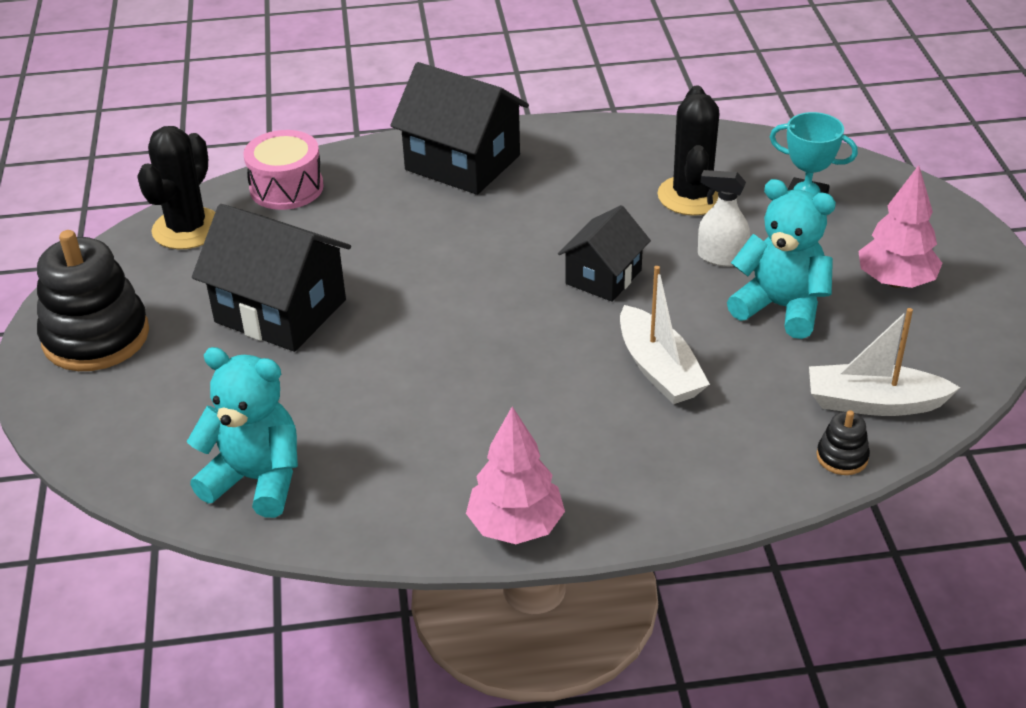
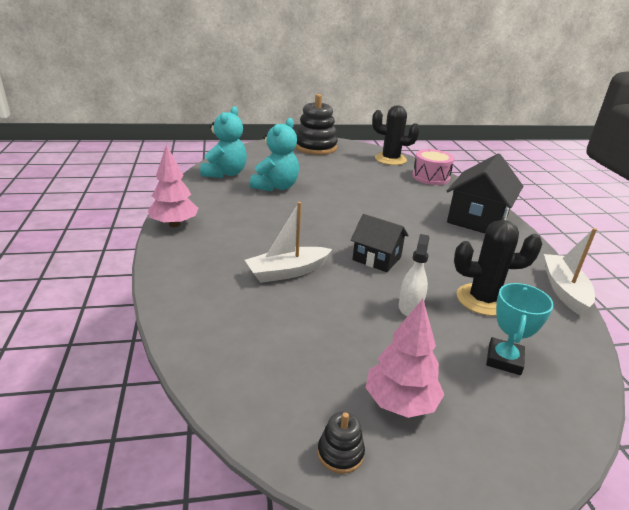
camera: 85 degrees right, 10 degrees down
black house [192,204,351,352] -> none
turquoise teddy bear [727,179,836,339] -> turquoise teddy bear moved to [250,118,299,191]
white boat [809,308,961,416] -> white boat moved to [544,228,597,315]
black stacking toy [817,410,870,475] -> black stacking toy moved to [318,412,365,474]

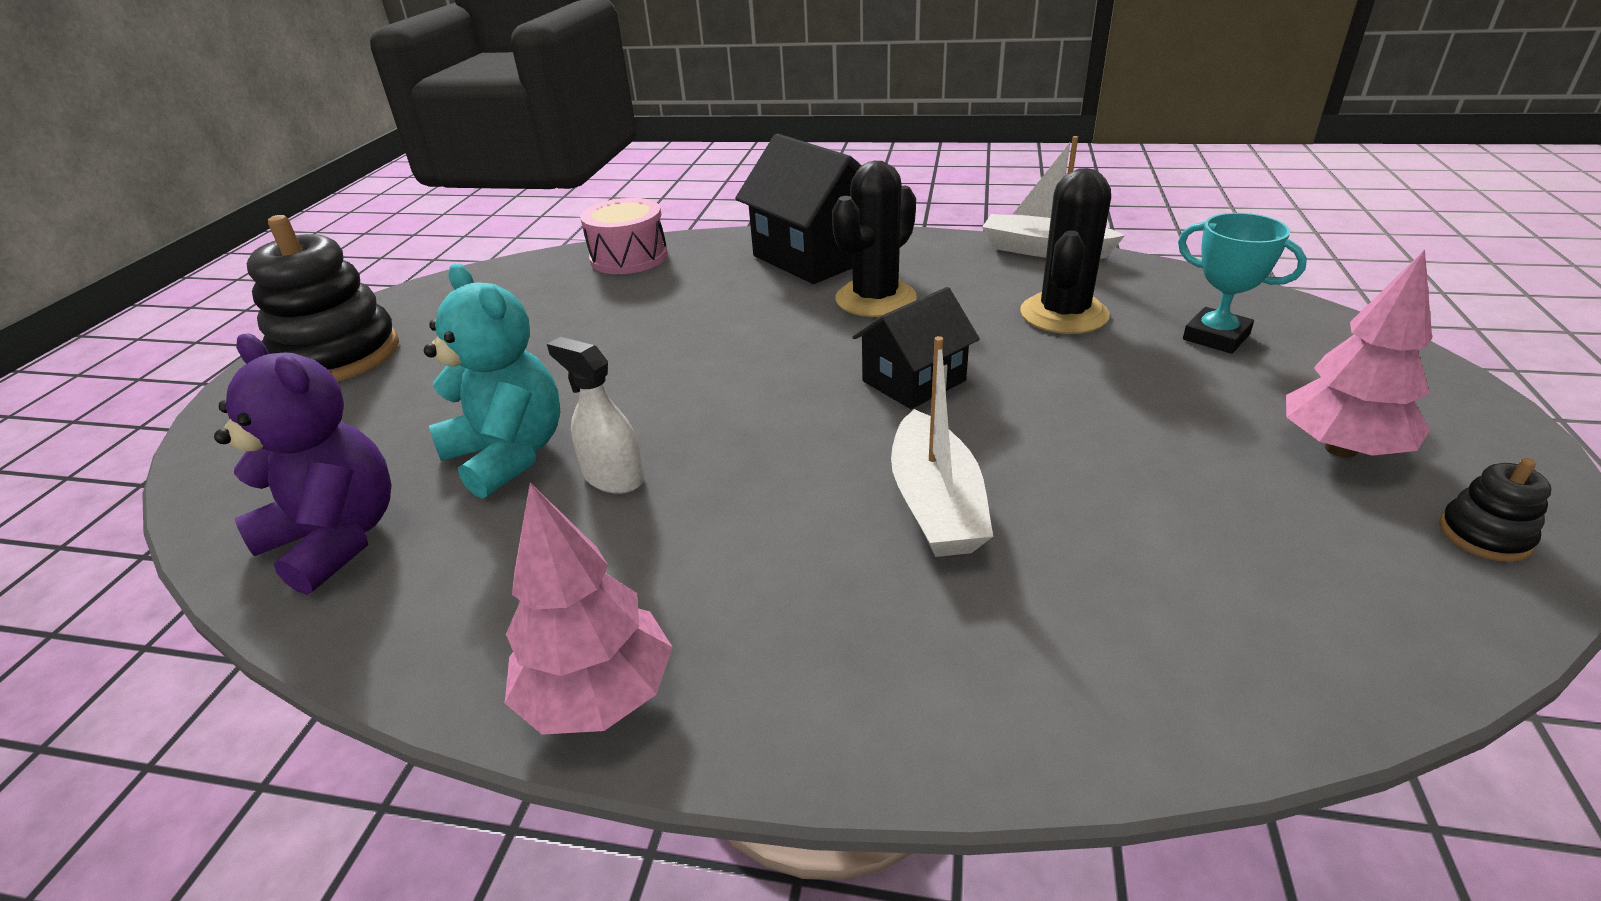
camera: 65 degrees left, 5 degrees up
turquoise teddy bear [200,106,247,178] -> purple teddy bear [214,333,391,595]
black cactus [372,105,420,165] -> black cactus moved to [832,161,917,317]
white spray bottle [399,234,430,316] -> white spray bottle moved to [547,337,644,494]

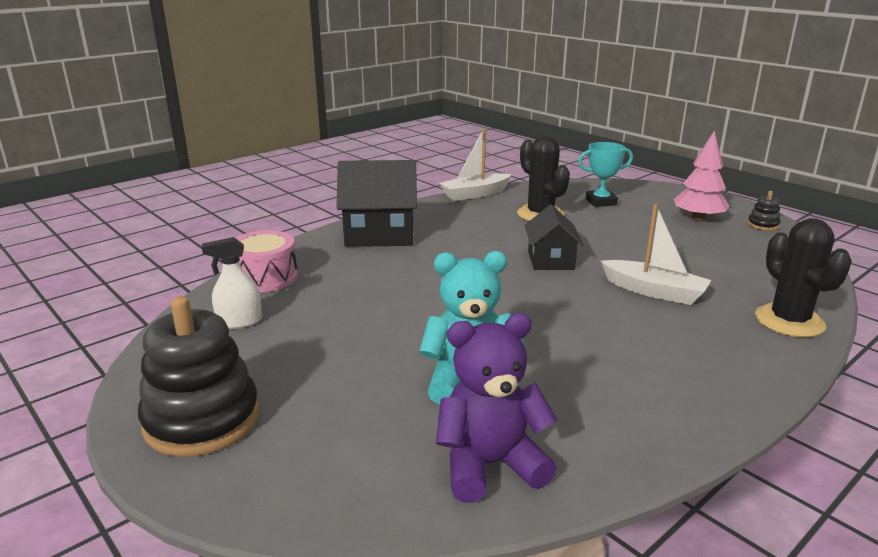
camera: 55 degrees left, 10 degrees down
pink tree [505,483,673,735] -> none
white spray bottle [547,337,644,494] -> white spray bottle moved to [202,237,262,329]
black cactus [832,161,917,317] -> black cactus moved to [755,218,852,337]

